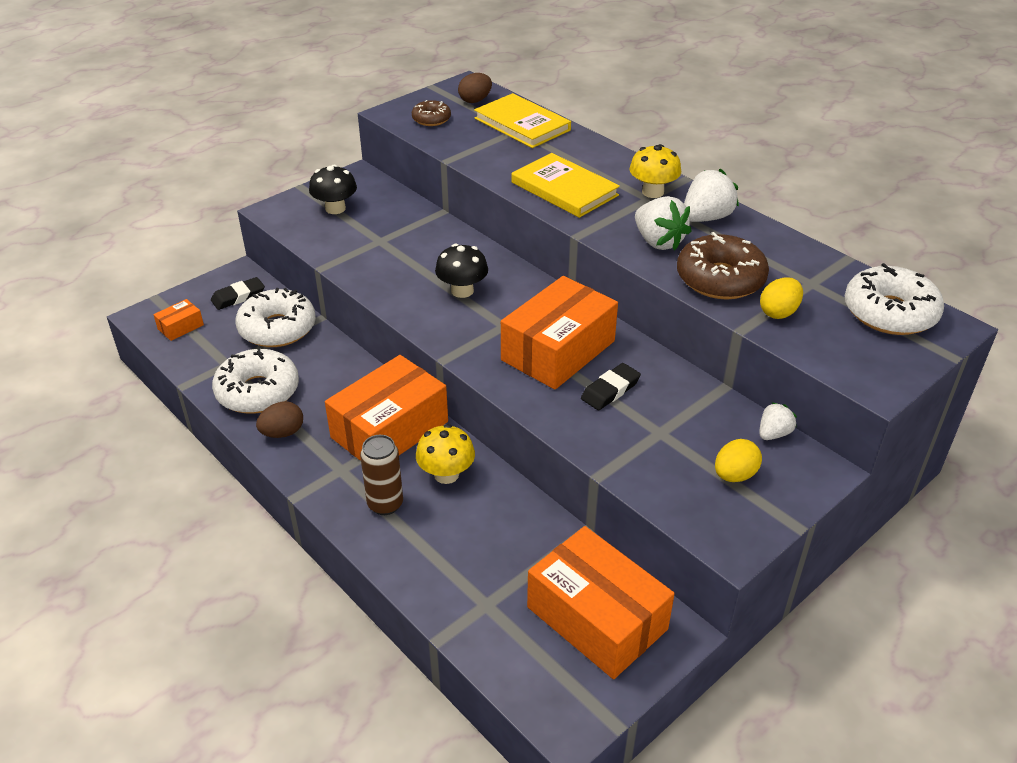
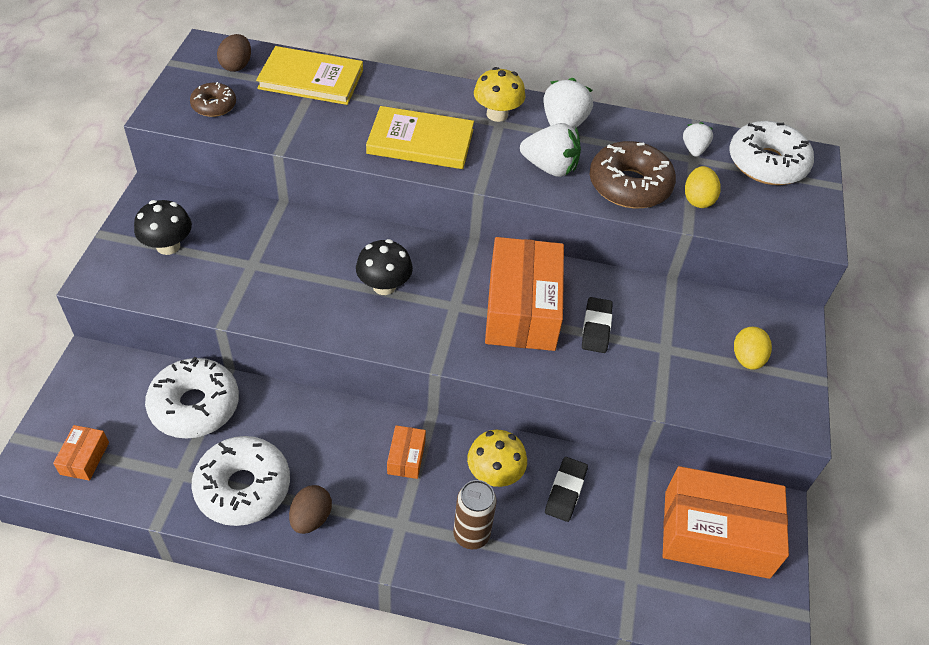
camera: 40 degrees left, 10 degrees up
black eraser [211,277,265,310] -> black eraser moved to [545,457,588,522]
orange box [325,355,448,461] -> orange box [387,425,426,479], size x0.43
white strawberry [759,402,797,440] -> white strawberry moved to [683,122,713,157]

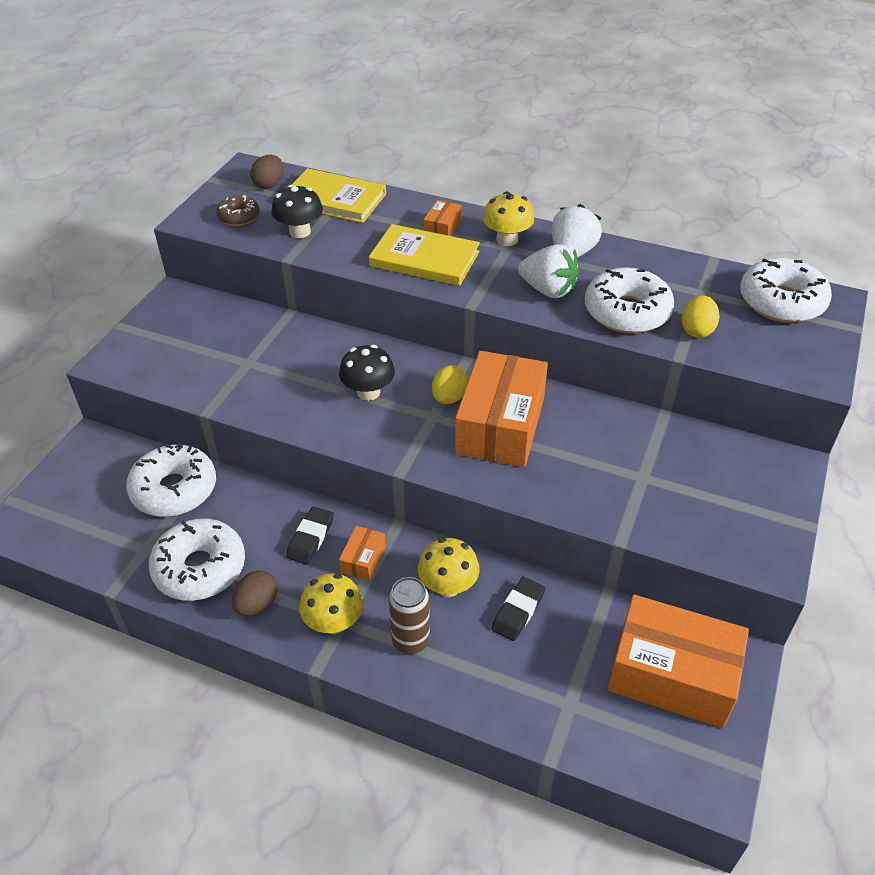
camera: 15 degrees right, 5 degrees down
orange box [53,425,109,481] -> orange box moved to [423,200,462,236]
black mushroom [134,200,192,255] -> black mushroom moved to [271,185,323,238]
black eraser [582,297,613,353] -> black eraser moved to [286,506,334,565]
brown donut [589,141,676,208] -> white donut [585,267,674,334]
white strawberry [683,122,713,157] -> none
yellow egg [734,327,772,370] -> yellow egg moved to [432,365,468,404]
none -> yellow mushroom [299,573,363,634]

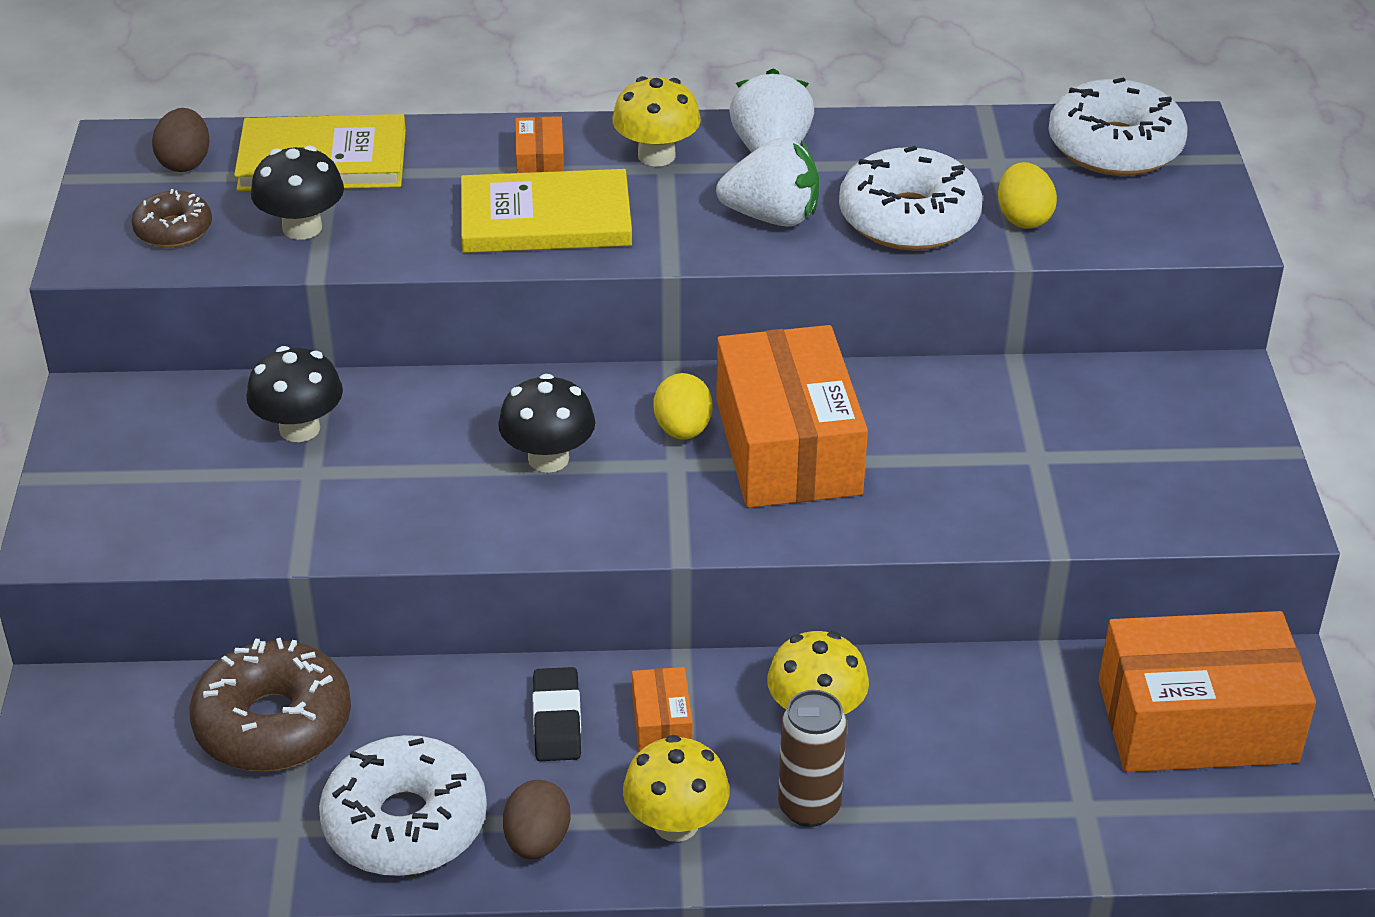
camera: 25 degrees left, 5 degrees down
white donut [126,443,216,517] -> brown donut [189,638,351,771]
black eraser [491,577,545,641] -> none
none -> black mushroom [247,346,343,442]

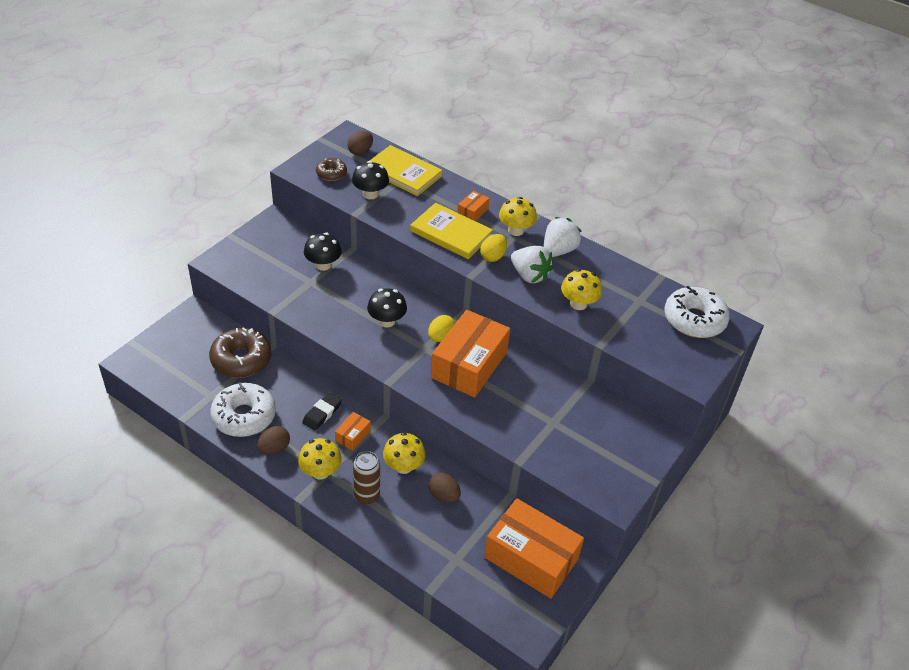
camera: 35 degrees right, 5 degrees up
white donut [839,146,983,250] -> yellow mushroom [561,269,602,310]
yellow egg [998,162,1057,229] -> yellow egg moved to [480,234,507,262]
none -> brown egg [429,473,461,503]

